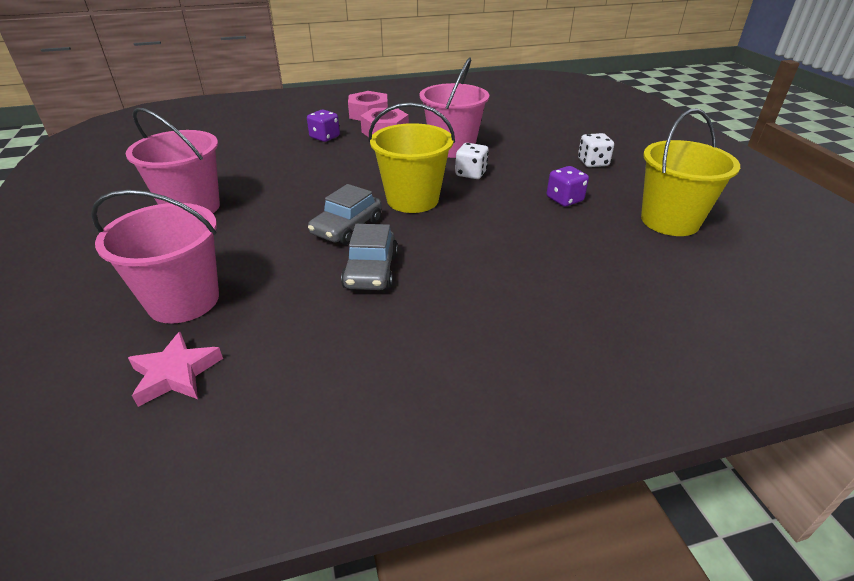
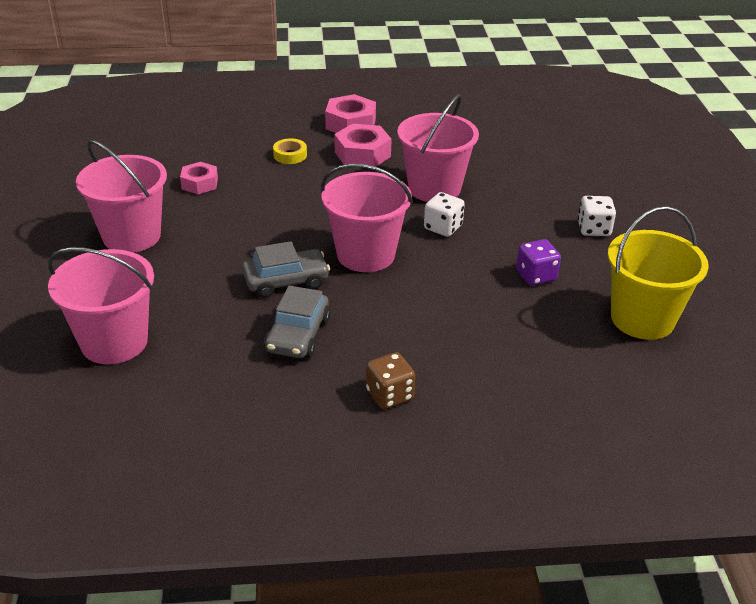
camera: 10 degrees right, 0 degrees up
pink star [128,331,223,407] -> none
purple dice [307,110,340,142] -> yellow tape [273,138,307,164]
grey car [308,184,382,245] -> grey car turned 150 degrees counterclockwise [242,241,330,298]
yellow bucket [369,102,455,213] -> pink bucket [321,164,413,272]
none -> pink nut [180,162,218,194]
none -> brown dice [366,352,415,409]

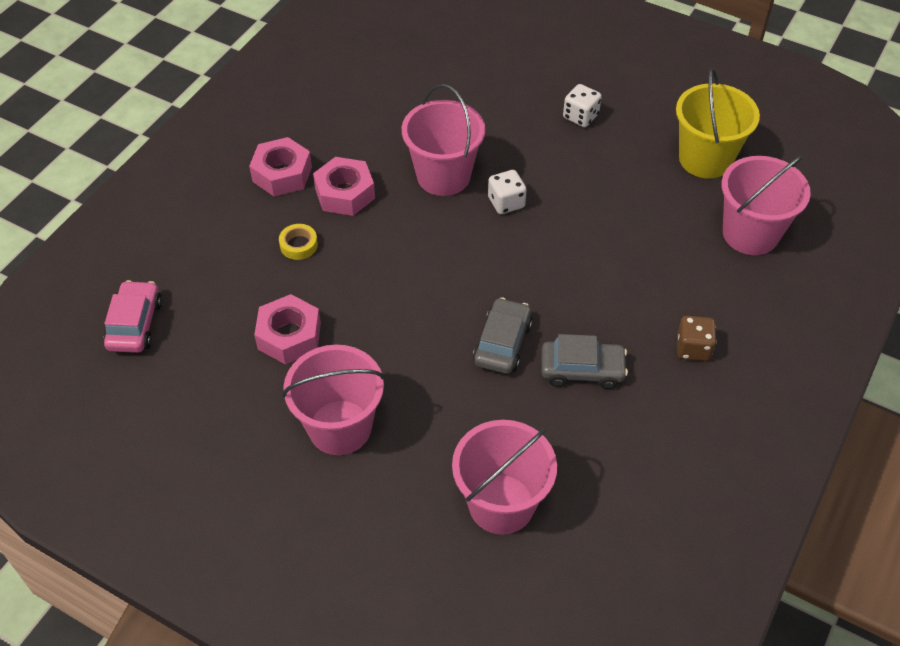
camera: 55 degrees left, 15 degrees up
pink nut [180,162,218,194] -> pink nut [254,294,321,365], size x1.53
grey car [264,286,331,358] -> grey car turned 45 degrees counterclockwise [541,334,628,389]
pink bucket [321,164,413,272] -> pink bucket moved to [721,155,811,255]
purple dice [516,239,561,286] -> none
none -> pink car [103,280,162,353]

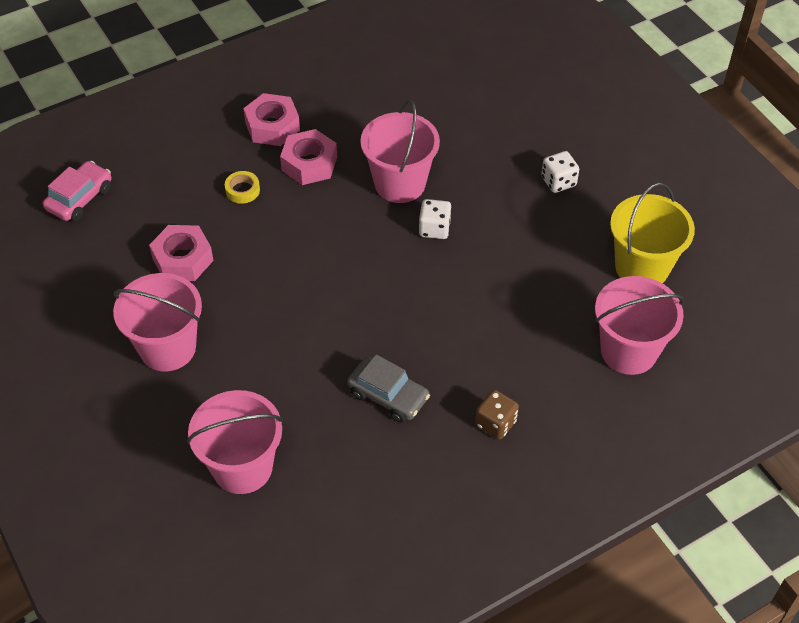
camera: 30 degrees right, 0 degrees up
grey car [473,297,533,374] -> none

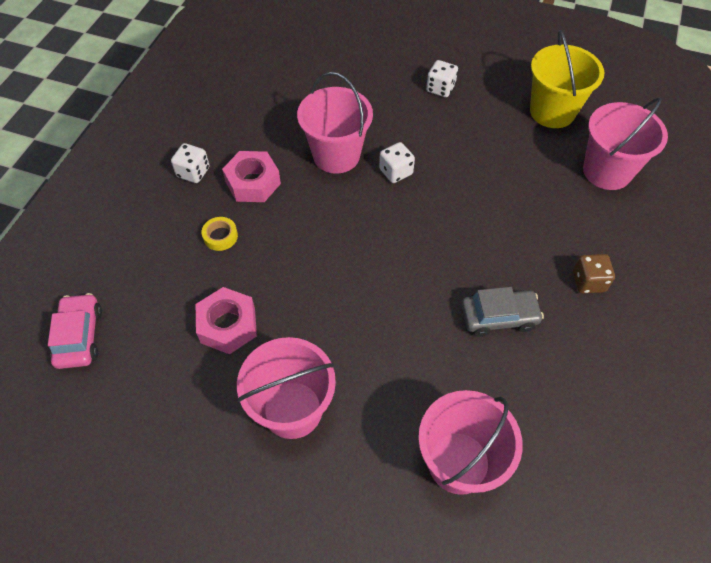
camera: 40 degrees left, 5 degrees up
pink nut [243,93,300,146] -> white dice [171,143,210,183]

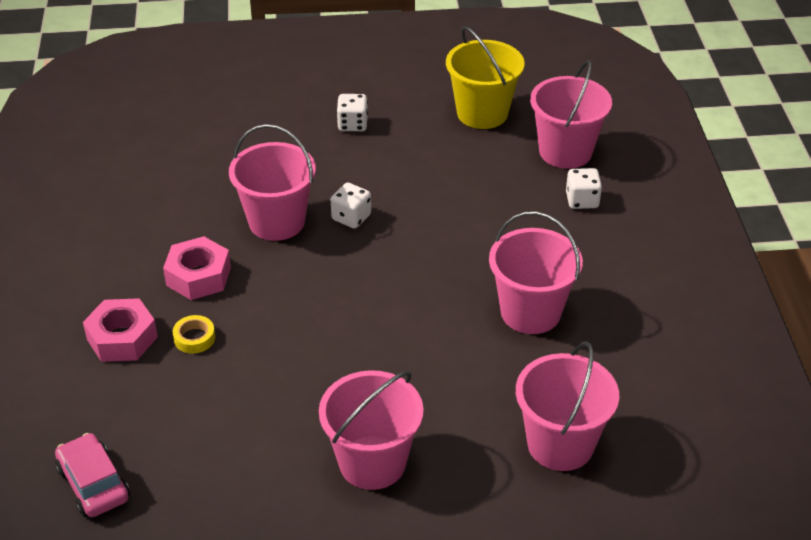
camera: 25 degrees left, 15 degrees down
white dice [171,143,210,183] -> white dice moved to [566,168,602,209]
pink nut [196,287,257,354] -> pink nut moved to [83,298,158,362]
grey car [461,287,544,337] -> pink bucket [489,211,583,334]
brown dice [573,254,615,293] -> none

